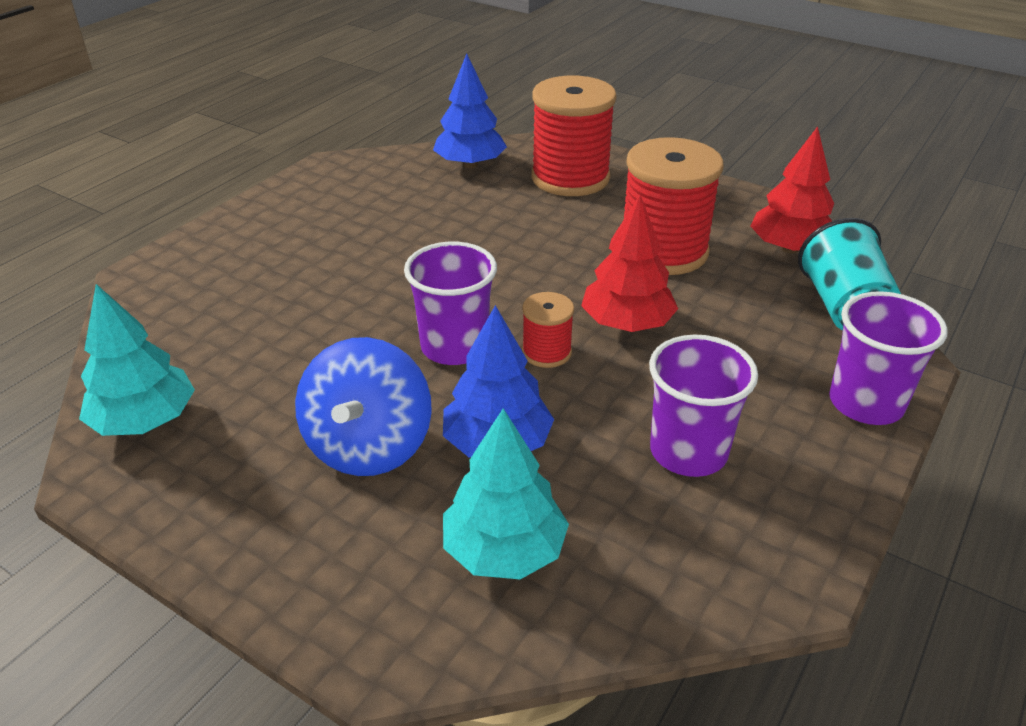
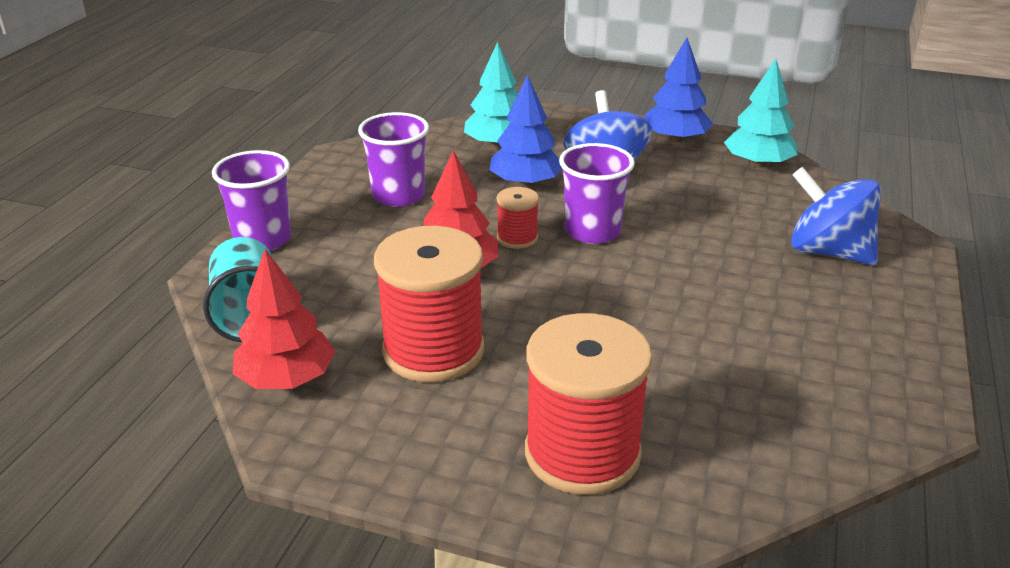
camera: 165 degrees right, 5 degrees down
blue tree [433,53,507,168] -> blue tree moved to [645,38,713,143]
none -> blue spinning top [791,166,881,265]

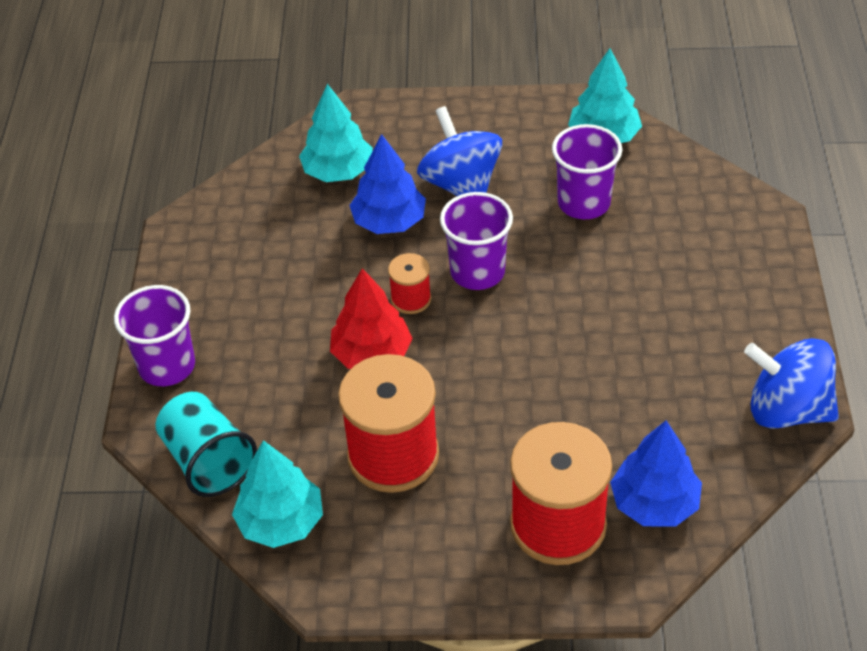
camera: 15 degrees left, 15 degrees up
red tree [233,249,335,389] -> turquoise tree [232,440,323,548]
purple cup [358,112,429,207] -> purple cup moved to [552,124,622,219]
blue tree [645,38,713,143] -> blue tree moved to [610,421,702,527]
blue spinning top [791,166,881,265] -> blue spinning top moved to [744,338,839,429]

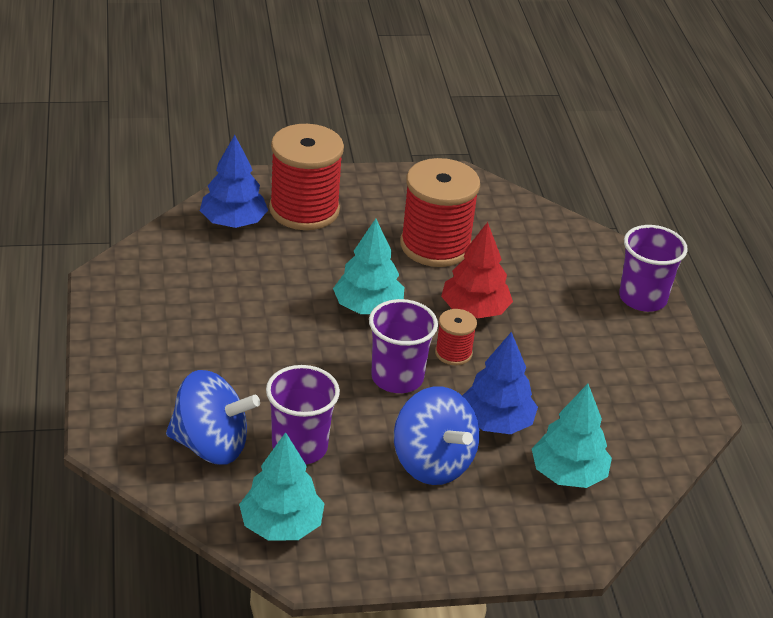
camera: 165 degrees right, 10 degrees down
turquoise cup [156,392,257,497] -> none
turquoise tree [232,440,323,548] -> turquoise tree moved to [333,219,404,314]
blue spinning top [744,338,839,429] -> blue spinning top moved to [166,370,260,465]

